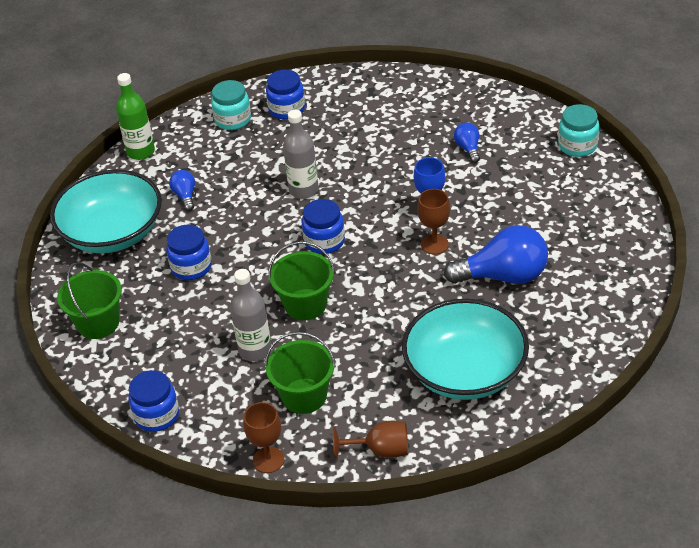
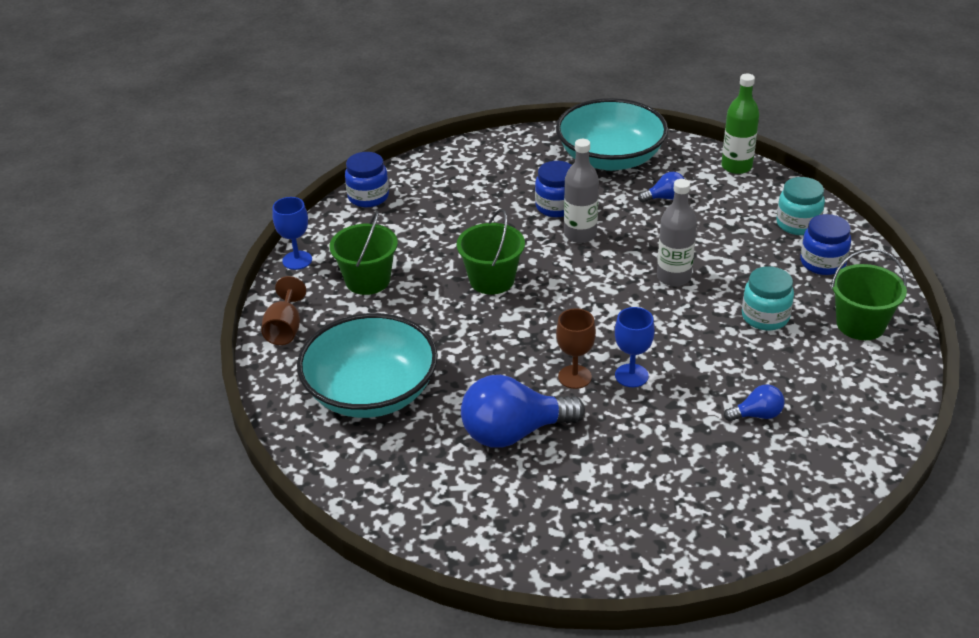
camera: 90 degrees right, 5 degrees down
green bucket [57,262,122,339] -> green bucket moved to [831,249,907,340]
grey bottle [230,269,271,361] -> grey bottle moved to [564,139,599,243]
brown goblet [243,402,284,473] -> blue goblet [273,197,312,270]
blue jar [302,199,345,254] -> none
blue light bulb [444,225,548,284] -> blue light bulb turned 75 degrees clockwise [461,375,585,448]
turquoise jar [558,104,599,157] -> turquoise jar moved to [742,266,794,331]

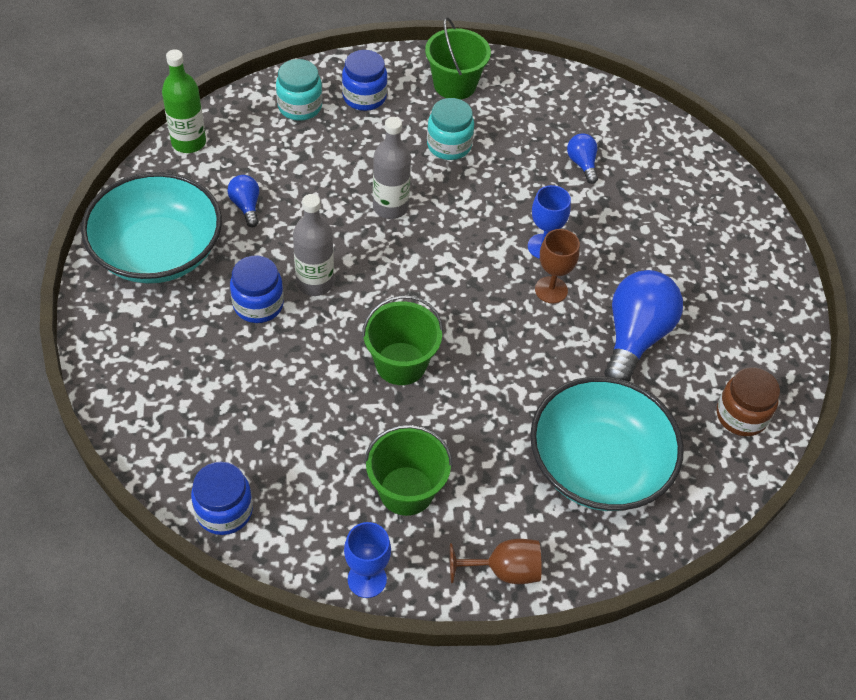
camera: 100 degrees left, 15 degrees up
blue light bulb [461,375,585,448] -> blue light bulb turned 135 degrees counterclockwise [605,270,683,382]
none -> brown jar [717,367,780,436]

